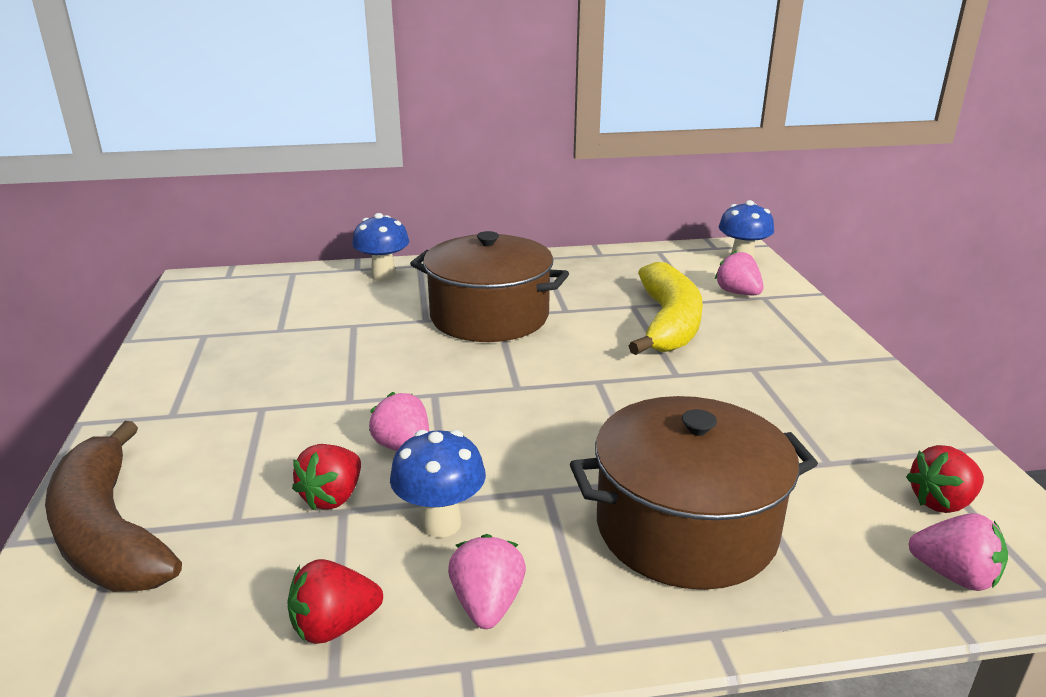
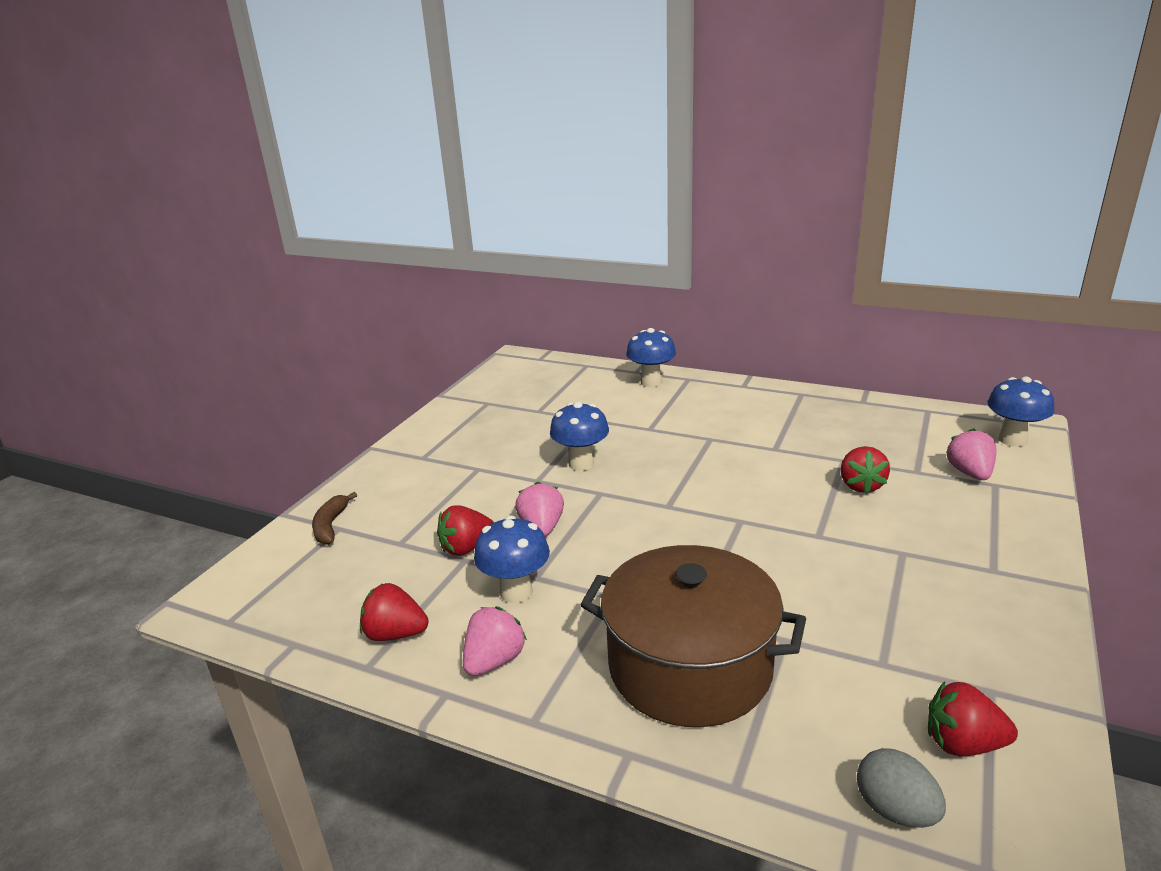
camera: 35 degrees right, 0 degrees up
brown banana [45,421,182,592] -> brown banana [312,492,357,545], size x0.45
brown pot [410,231,569,342] -> none
yellow banana [629,262,703,355] -> red strawberry [841,446,890,494]
pink strawberry [908,513,1008,591] -> grey egg [857,748,946,828]
none -> blue mushroom [550,402,609,471]

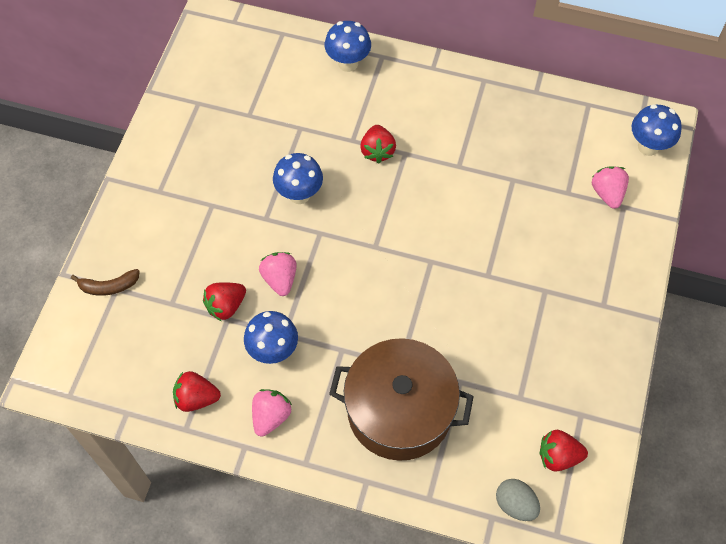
camera: 10 degrees left, 35 degrees up
brown banana [312,492,357,545] -> brown banana turned 90 degrees counterclockwise [71,269,140,296]
red strawberry [841,446,890,494] -> red strawberry moved to [360,125,396,163]

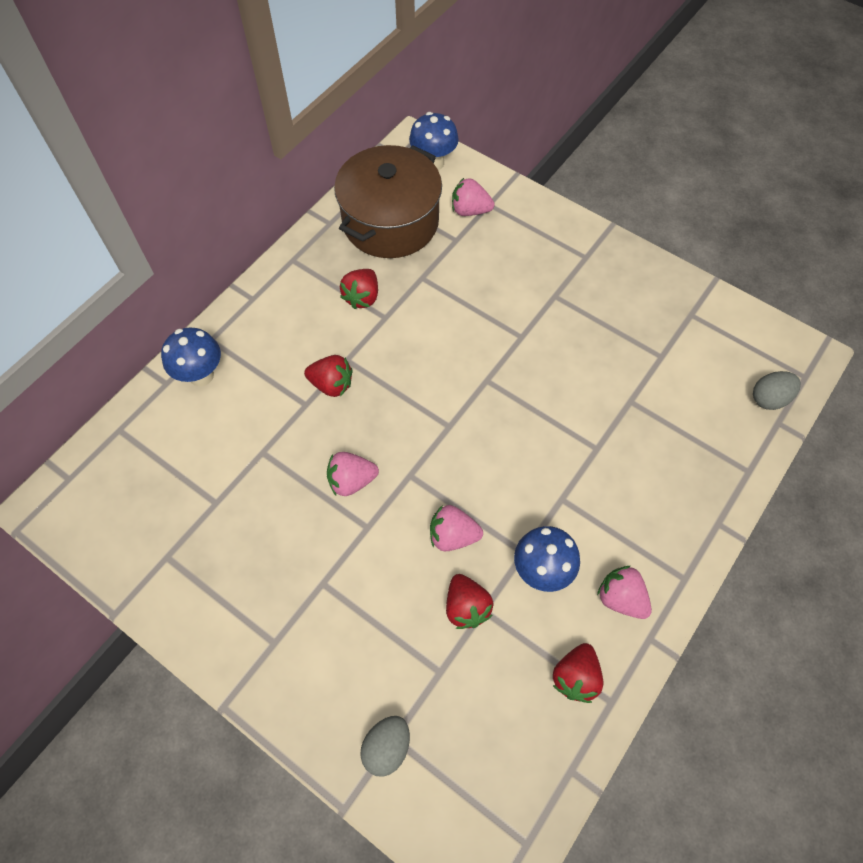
camera: 70 degrees left, 0 degrees up
brown banana [71,269,140,296] -> grey egg [360,716,410,777]
blue mushroom [273,153,323,204] -> pink strawberry [327,452,379,496]
brown pot [329,338,474,461] -> brown pot moved to [334,145,442,258]
red strawberry [540,430,588,472] -> red strawberry moved to [340,269,378,309]

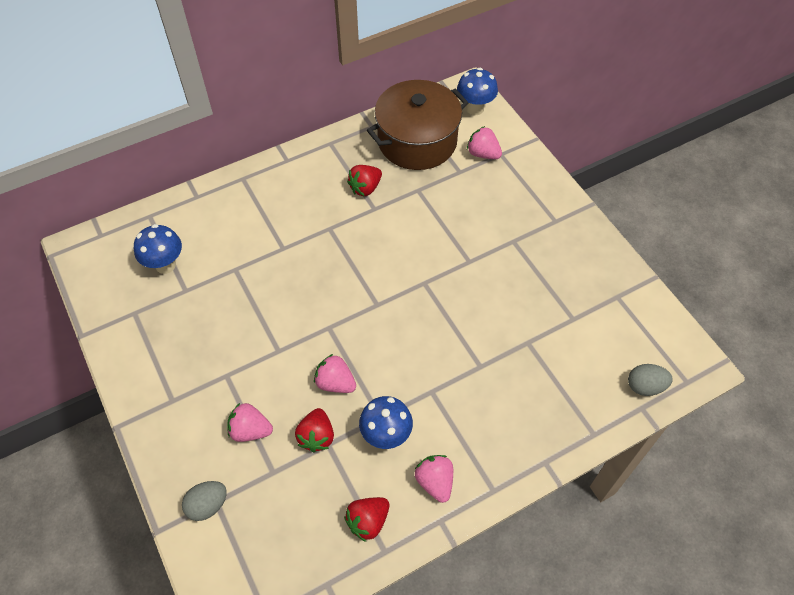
camera: 25 degrees right, 5 degrees down
blue mushroom [161,328,221,387] -> blue mushroom moved to [134,224,182,274]
red strawberry [304,355,352,397] -> none
pink strawberry [327,452,379,496] -> pink strawberry moved to [227,403,273,442]

